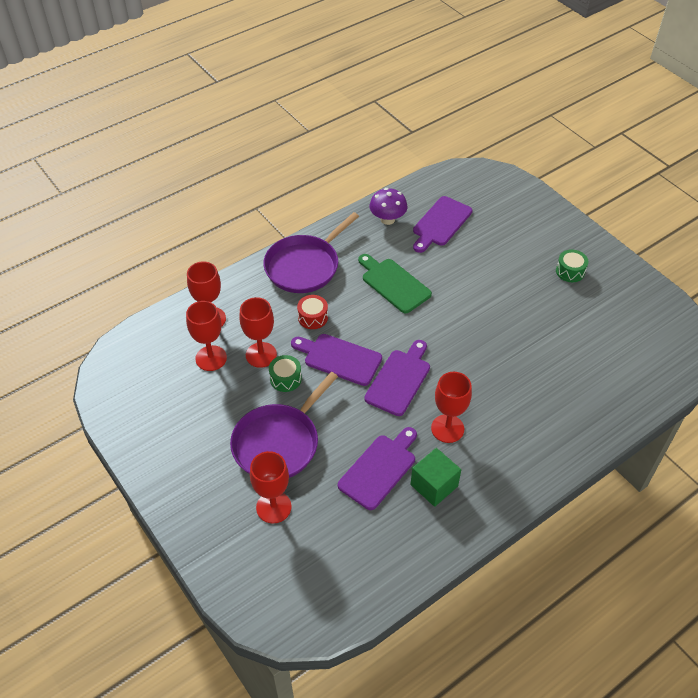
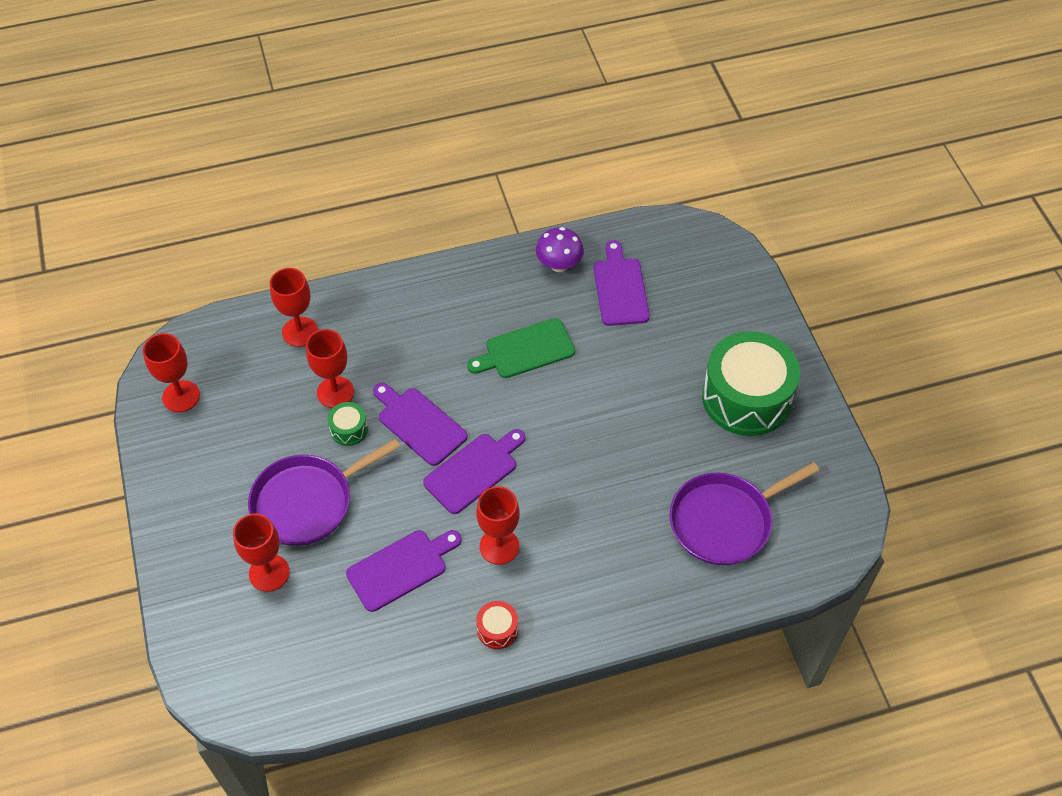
camera: 20 degrees right, 5 degrees up
red goblet [186,301,227,371] -> red goblet moved to [143,333,200,412]
purple pan [263,212,359,293] -> purple pan moved to [670,462,820,565]
red drum [297,295,328,329] -> red drum moved to [476,601,518,649]
green cutting board [358,254,432,313] -> green cutting board turned 90 degrees counterclockwise [467,318,575,378]
green cube [410,448,461,507] -> none
purple cutting board [413,196,473,253] -> purple cutting board turned 120 degrees clockwise [594,240,650,326]
green drum [556,249,588,282] -> green drum [702,331,800,436], size x2.41

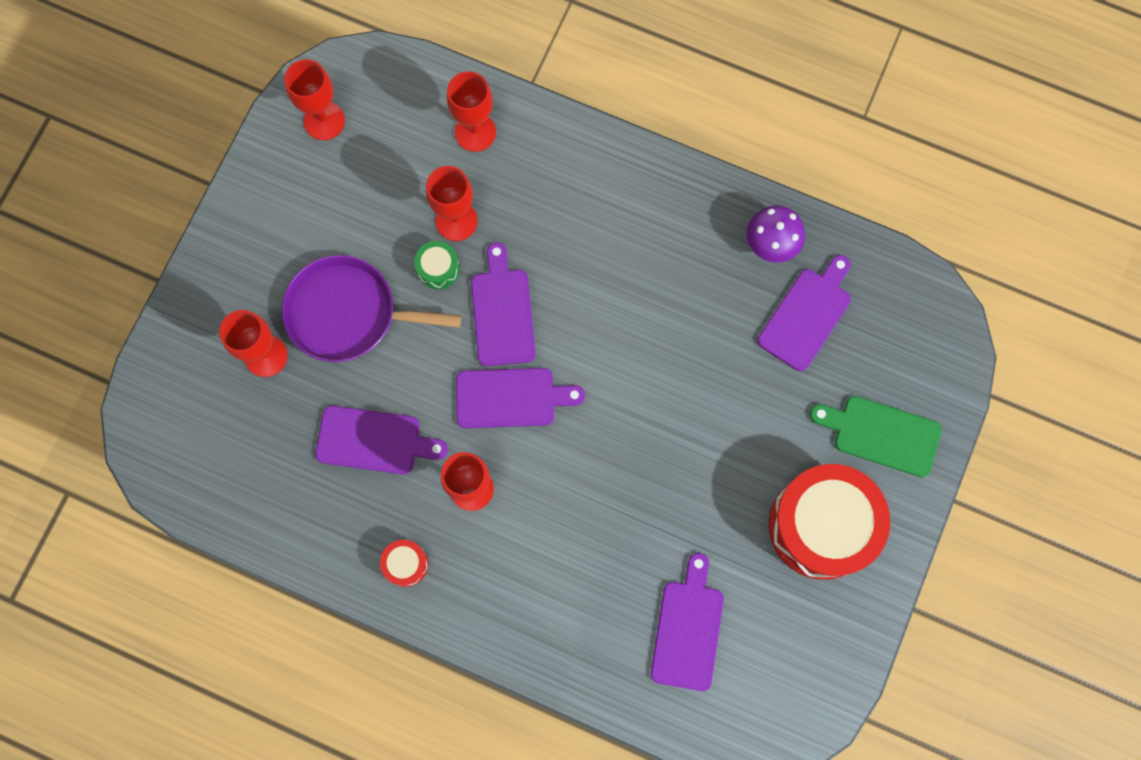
camera: 40 degrees right, 20 degrees up
green cutting board [467,318,575,378] -> green cutting board moved to [810,396,942,477]
purple pan [670,462,820,565] -> purple cutting board [651,553,724,691]
green drum [702,331,800,436] -> red drum [769,464,890,580]

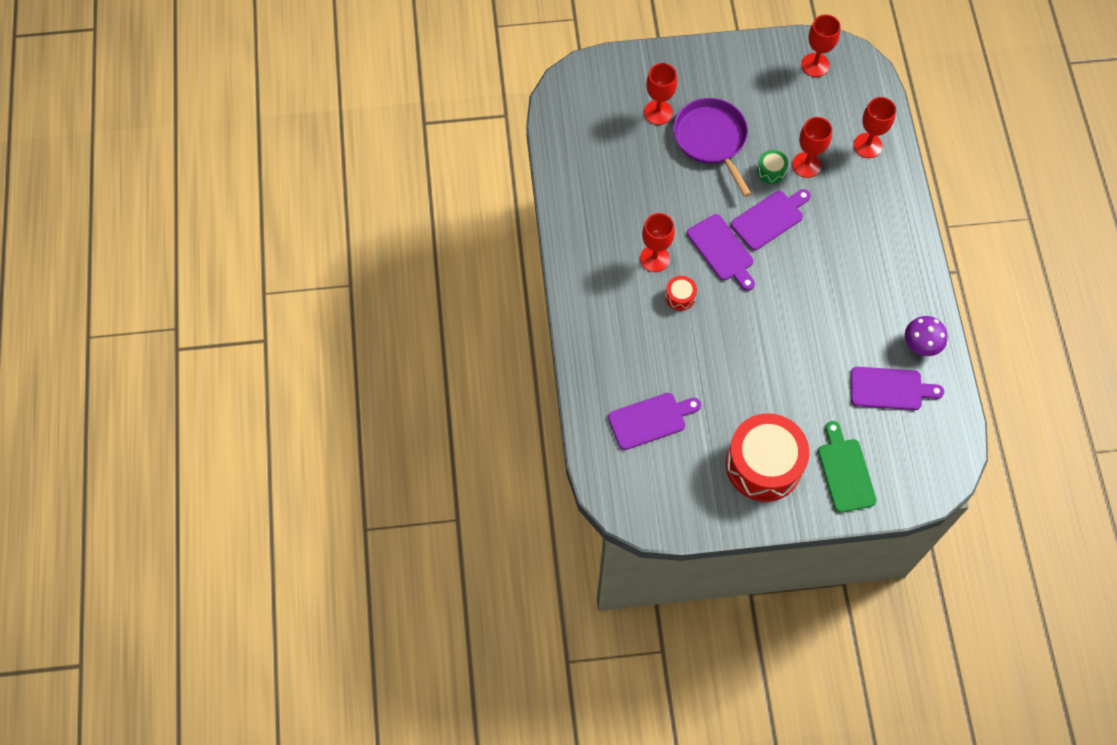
camera: 60 degrees right, 10 degrees down
purple cutting board [315,406,448,475] -> none
red drum [380,540,428,587] -> red drum moved to [665,276,697,311]

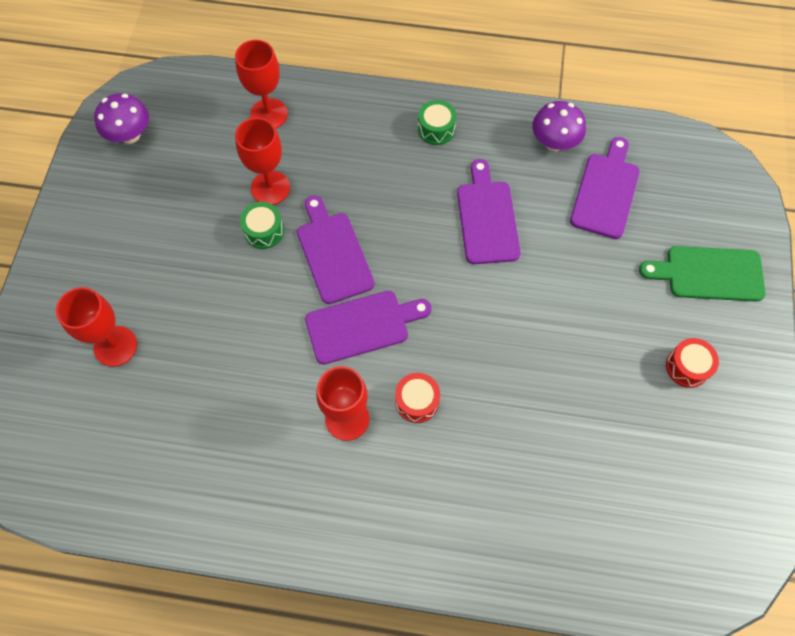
camera: 75 degrees left, 0 degrees up
purple cutting board [608,393,701,450] -> purple cutting board moved to [457,159,520,264]
purple pan [673,98,752,197] -> none
red drum [726,413,809,502] -> red drum [666,338,719,388], size x0.42
red goblet [801,15,841,77] -> purple mushroom [94,93,149,144]
none -> green drum [418,100,457,145]

